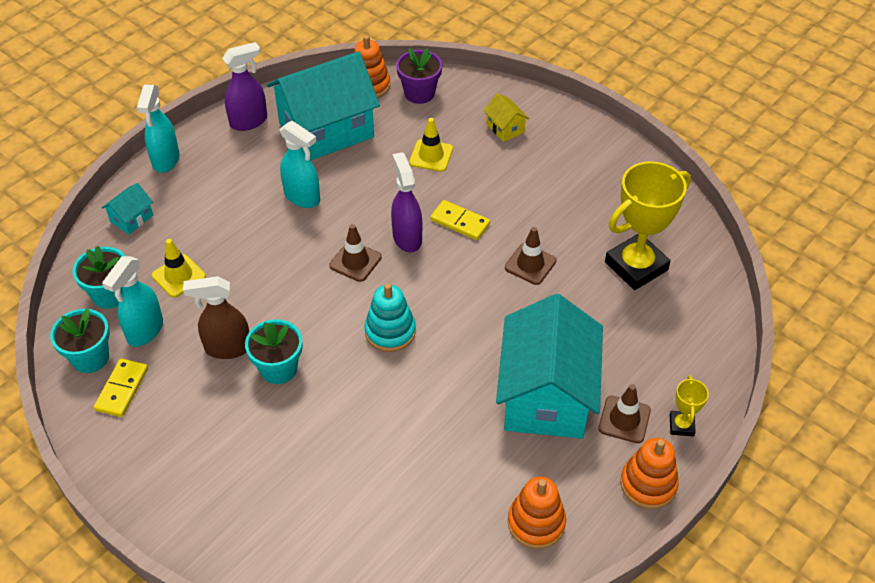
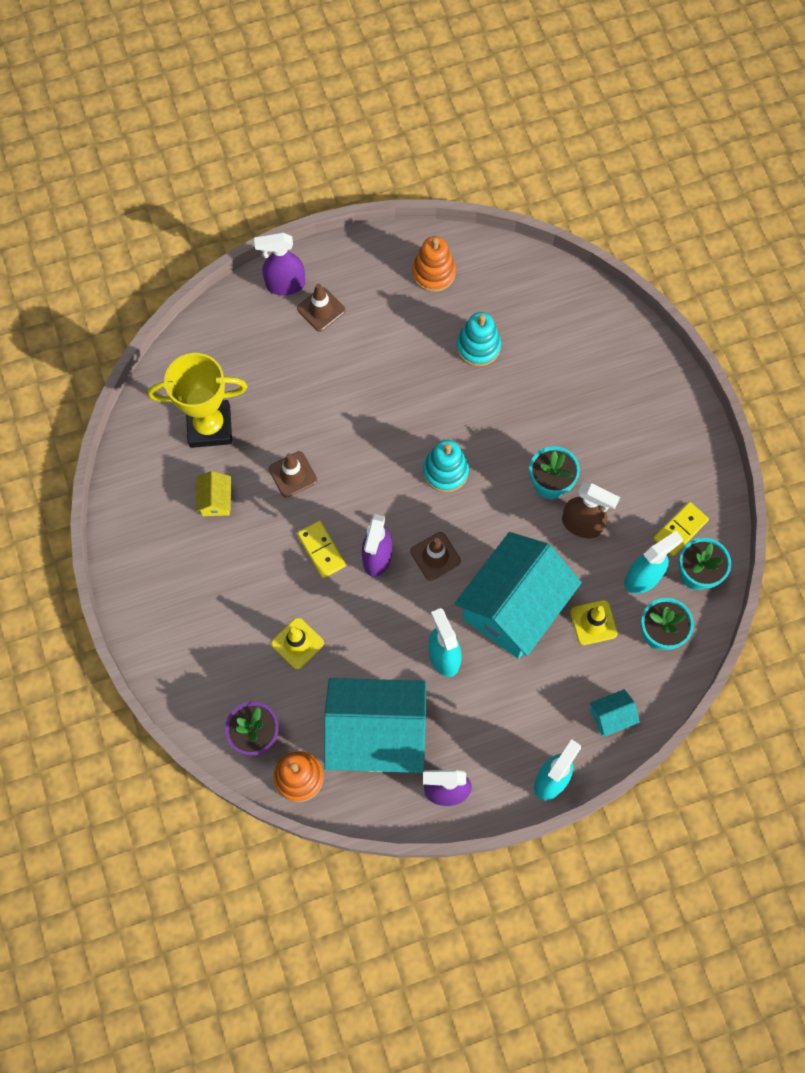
camera: 150 degrees left, 20 degrees up
yellow house [483,93,529,142] -> yellow house moved to [196,471,231,516]
turquoise house [496,294,603,439] -> turquoise house moved to [454,532,582,659]
orange stacking toy [620,438,679,509] -> none
yellow trophy [670,375,709,436] -> purple spray bottle [254,232,305,295]
none -> turquoise stacking toy [456,312,501,367]

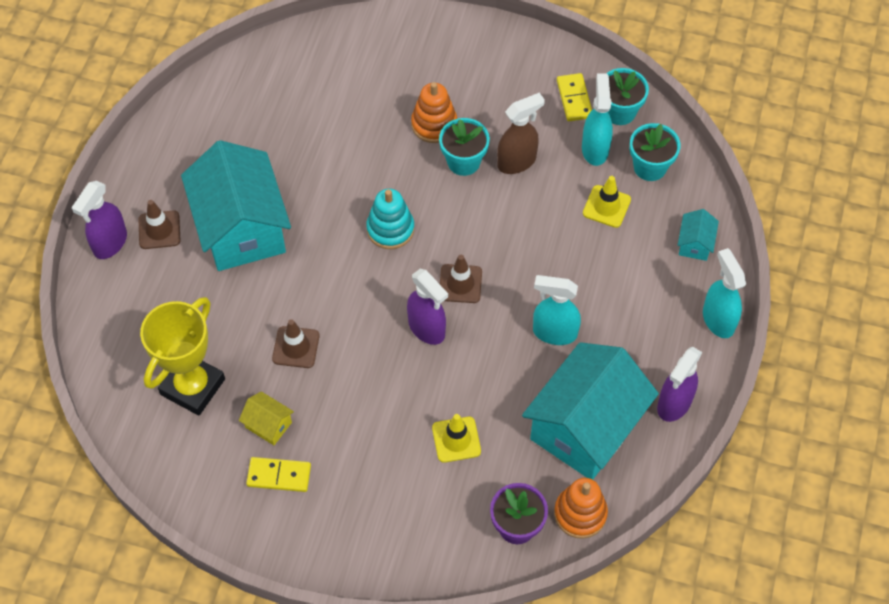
camera: 55 degrees left, 10 degrees down
yellow domino [297,521,346,578] -> yellow domino moved to [246,457,311,492]
orange stacking toy [412,236,456,292] -> orange stacking toy moved to [411,82,457,143]
turquoise house [454,532,582,659] -> turquoise house moved to [181,140,291,271]
turquoise stacking toy [456,312,501,367] -> none

